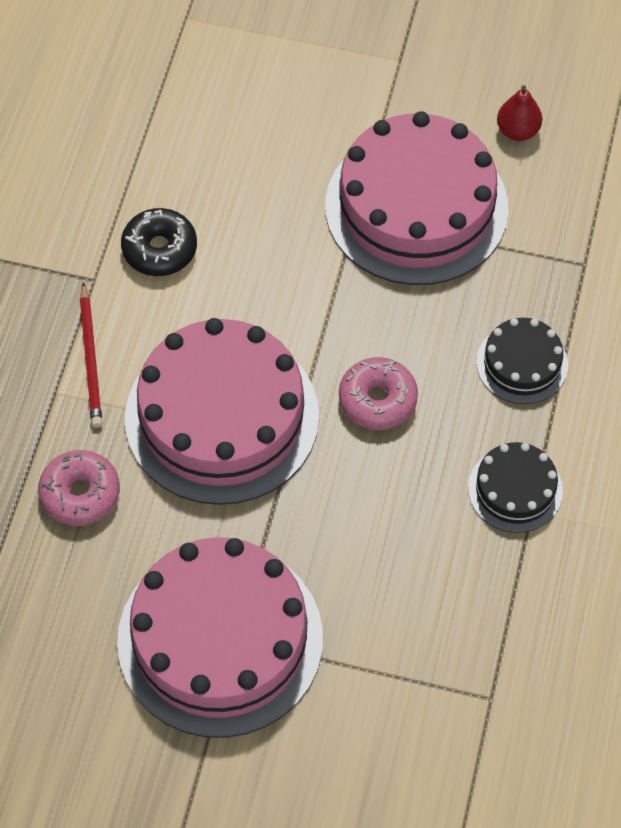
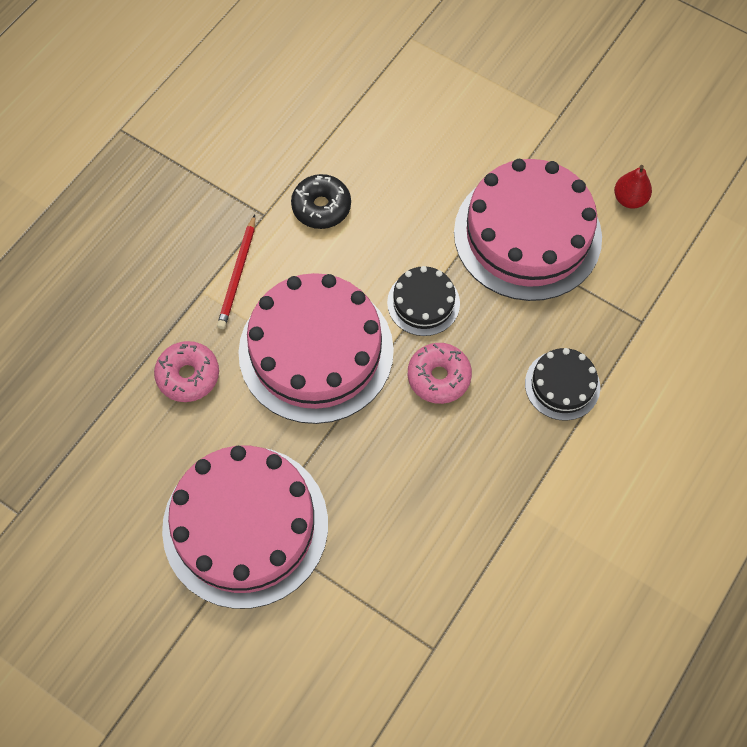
camera: 20 degrees right, 5 degrees up
black cake [468,442,563,533] -> black cake moved to [387,266,460,336]

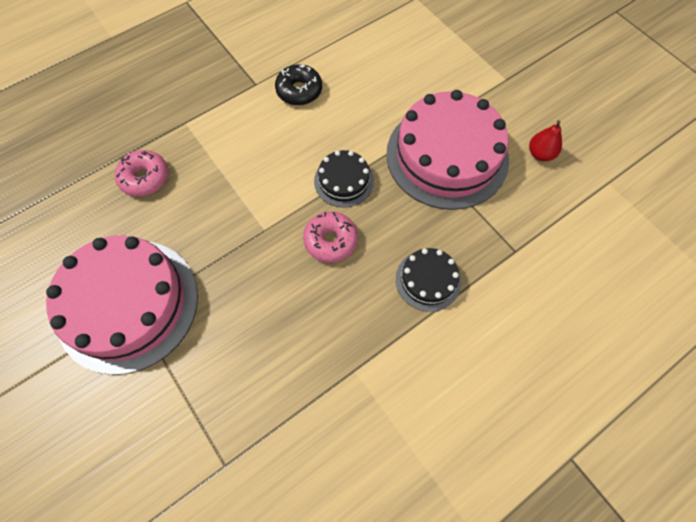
camera: 20 degrees right, 0 degrees up
red pencil [217,215,255,329] -> none
pink cake [238,273,394,424] -> none

